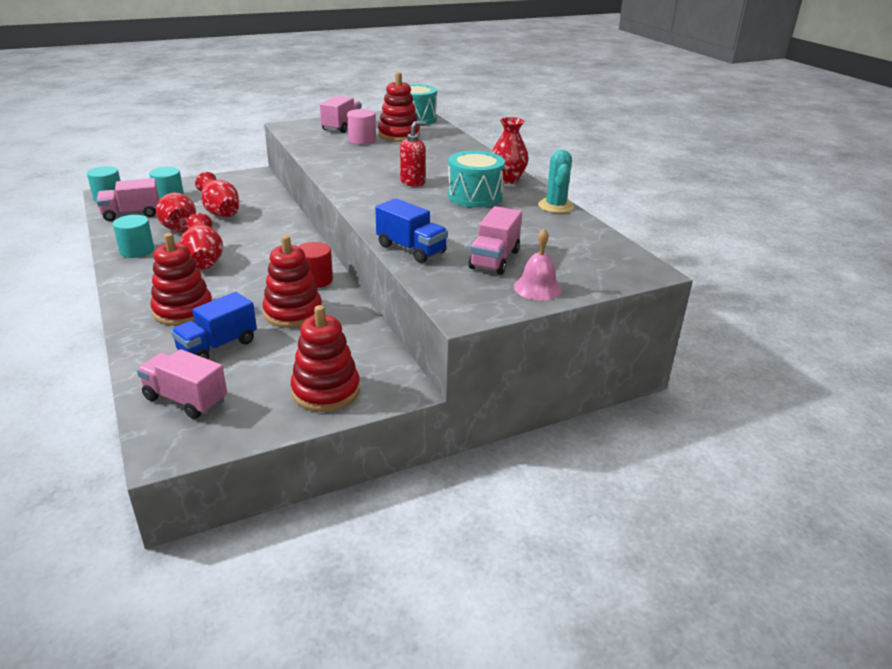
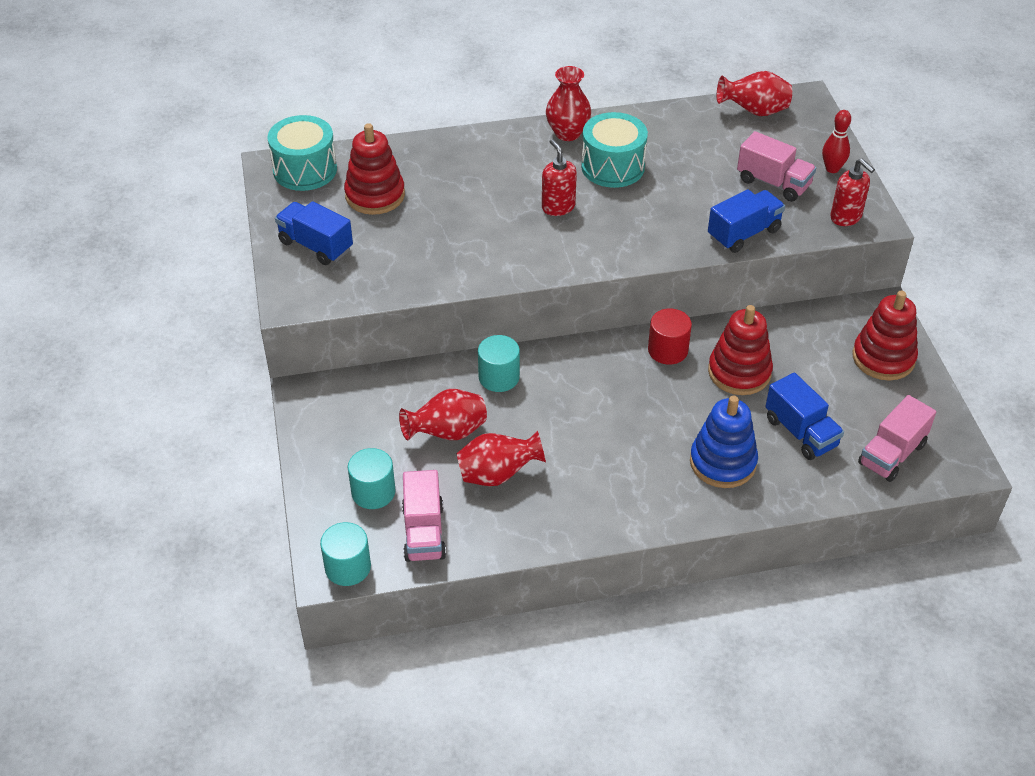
camera: 75 degrees left, 15 degrees up
turquoise cylinder [113,215,154,258] -> turquoise cylinder moved to [478,335,520,392]
red stacking toy [150,233,212,326] -> blue stacking toy [690,396,758,488]
red vase [180,213,223,269] -> red vase moved to [717,71,792,116]
pink truck [320,96,362,133] -> blue truck [275,201,353,265]
pink cylinder [347,109,376,144] -> none
pink bell [514,229,562,300] -> red bowling pin [822,110,851,173]
turquoise cactus [538,149,574,213] -> none
none -> red soap dispenser [830,158,875,226]

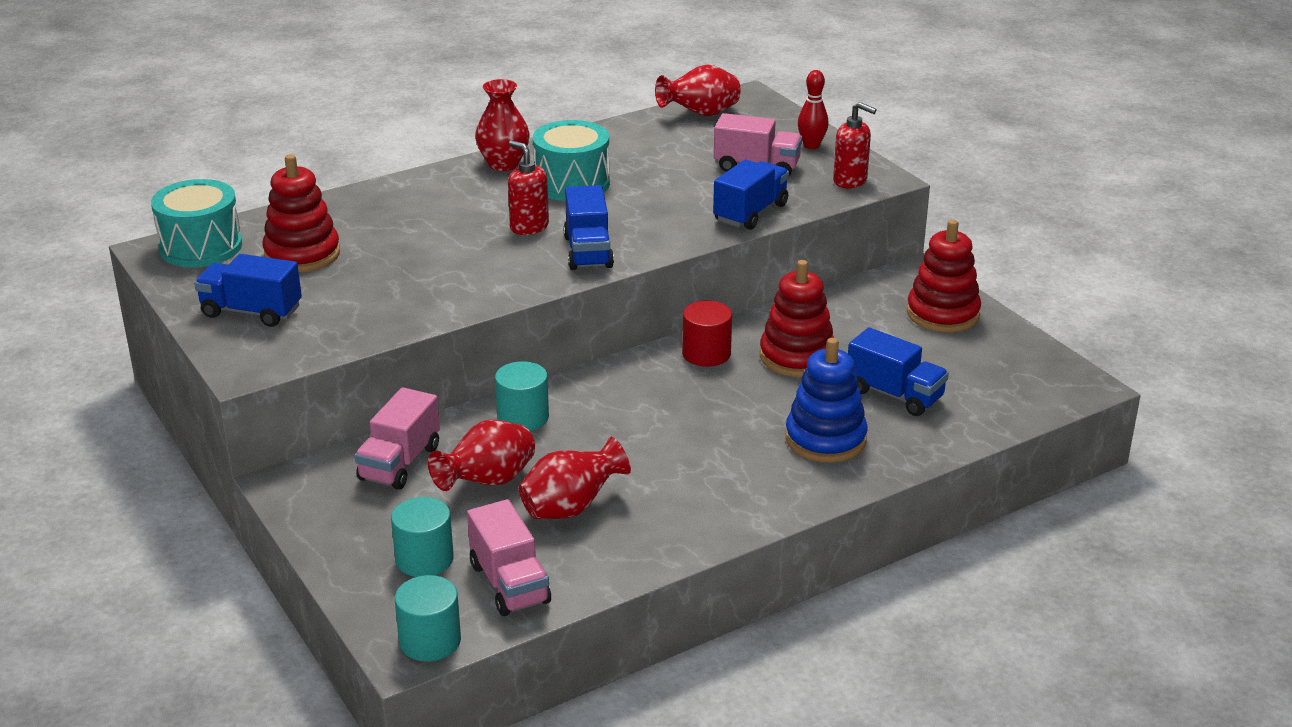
camera: 20 degrees left, 15 degrees down
pink truck [858,395,936,482] -> pink truck moved to [354,387,440,490]
none -> blue truck [564,185,614,270]

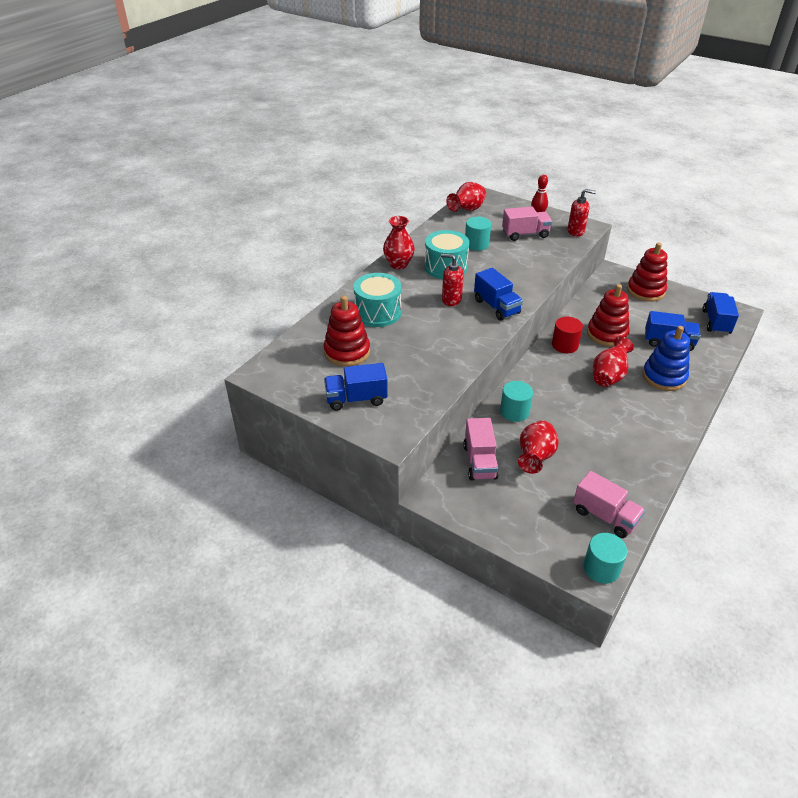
camera: 25 degrees left, 10 degrees up
turquoise drum [151,179,242,267] -> turquoise drum moved to [353,273,402,327]
turquoise cylinder [391,497,454,577] -> turquoise cylinder moved to [465,217,491,251]
red vase [518,437,631,519] -> red vase moved to [593,337,634,387]
blue truck [713,159,789,230] -> blue truck moved to [703,292,739,334]

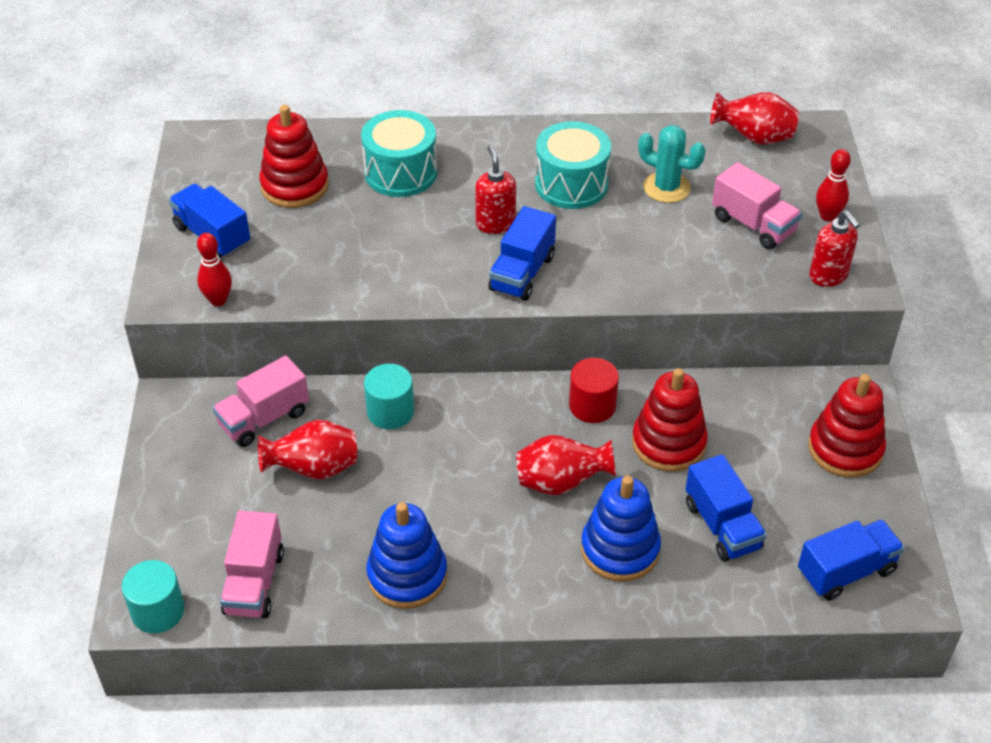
camera: 55 degrees right, 5 degrees up
red vase [383,216,415,269] -> none
turquoise cylinder [465,217,491,251] -> turquoise cactus [638,125,705,203]
none -> red bowling pin [197,233,232,306]
none -> blue stacking toy [366,502,447,609]

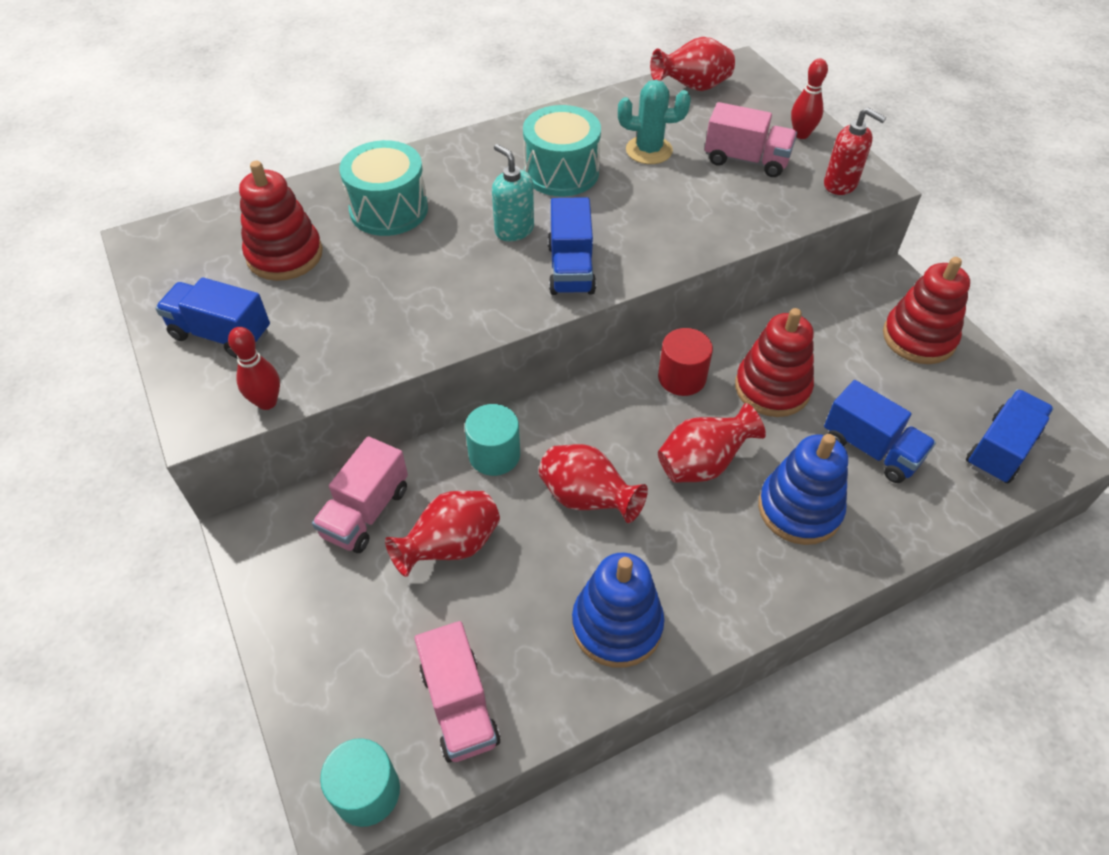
camera: 25 degrees left, 5 degrees up
red soap dispenser [475,145,516,234] -> turquoise soap dispenser [492,144,534,241]
none -> red vase [539,444,648,523]

